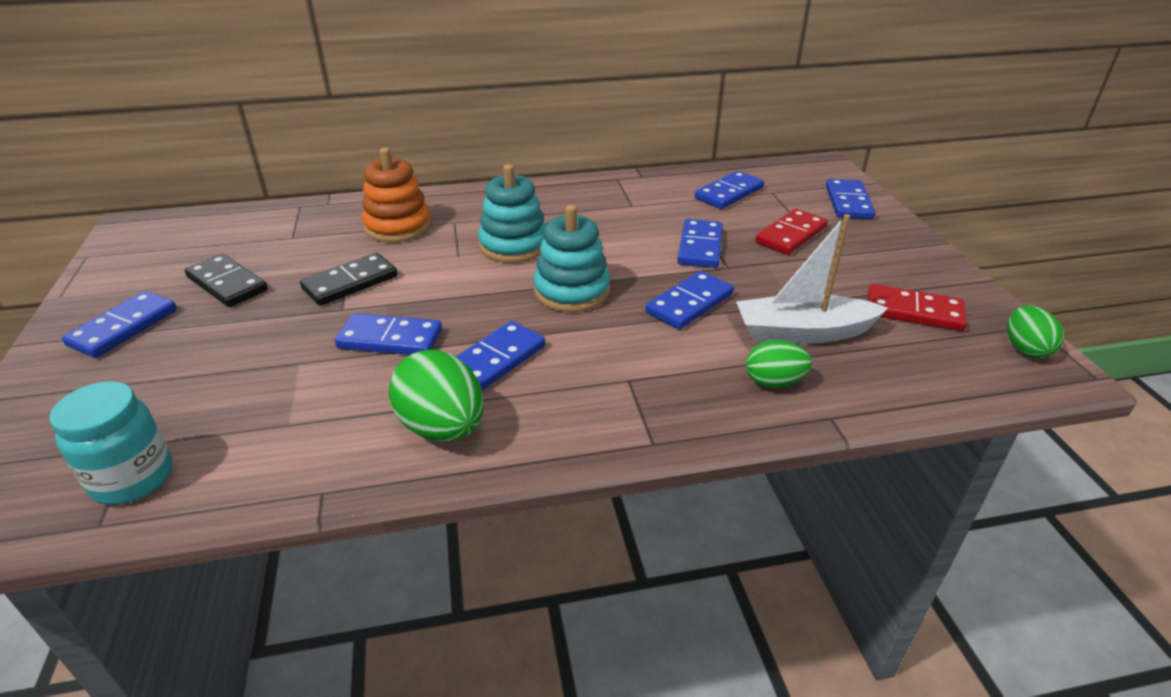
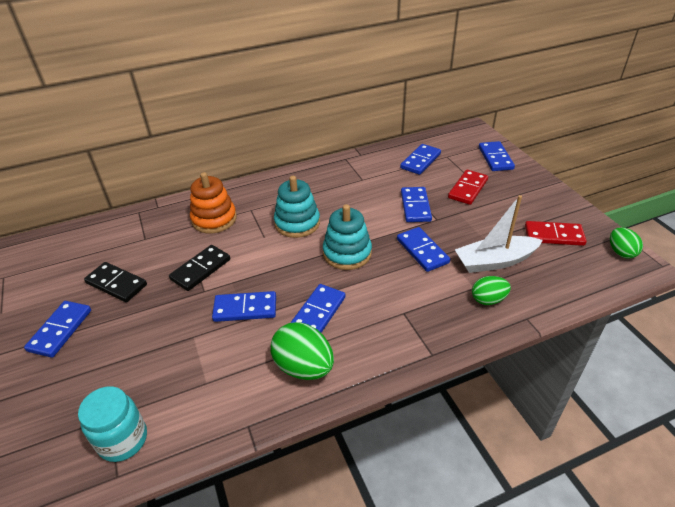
camera: 10 degrees left, 5 degrees up
blue domino [645,271,734,330] -> blue domino turned 60 degrees counterclockwise [397,227,450,272]

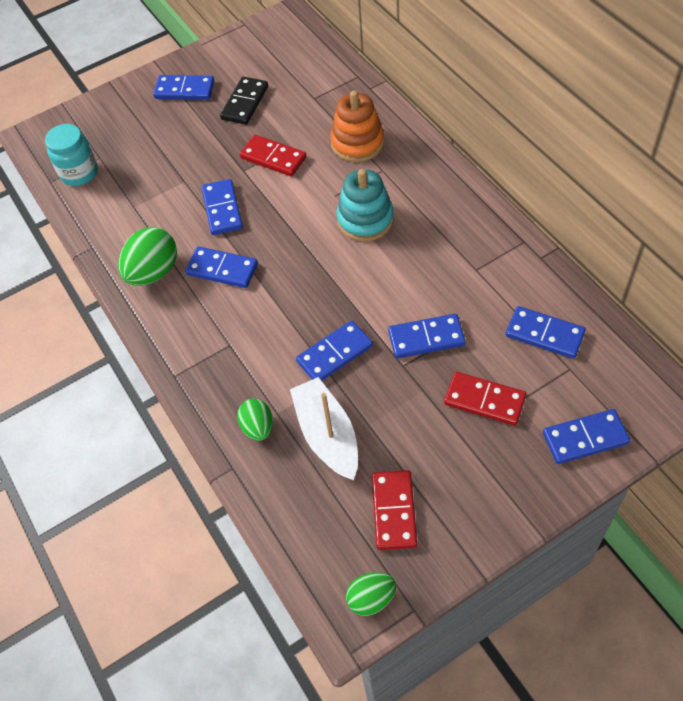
camera: 85 degrees right, 15 degrees up
black domino [169,245,230,291] -> red domino [240,135,306,176]
turquoise stacking toy [323,204,372,270] -> none

